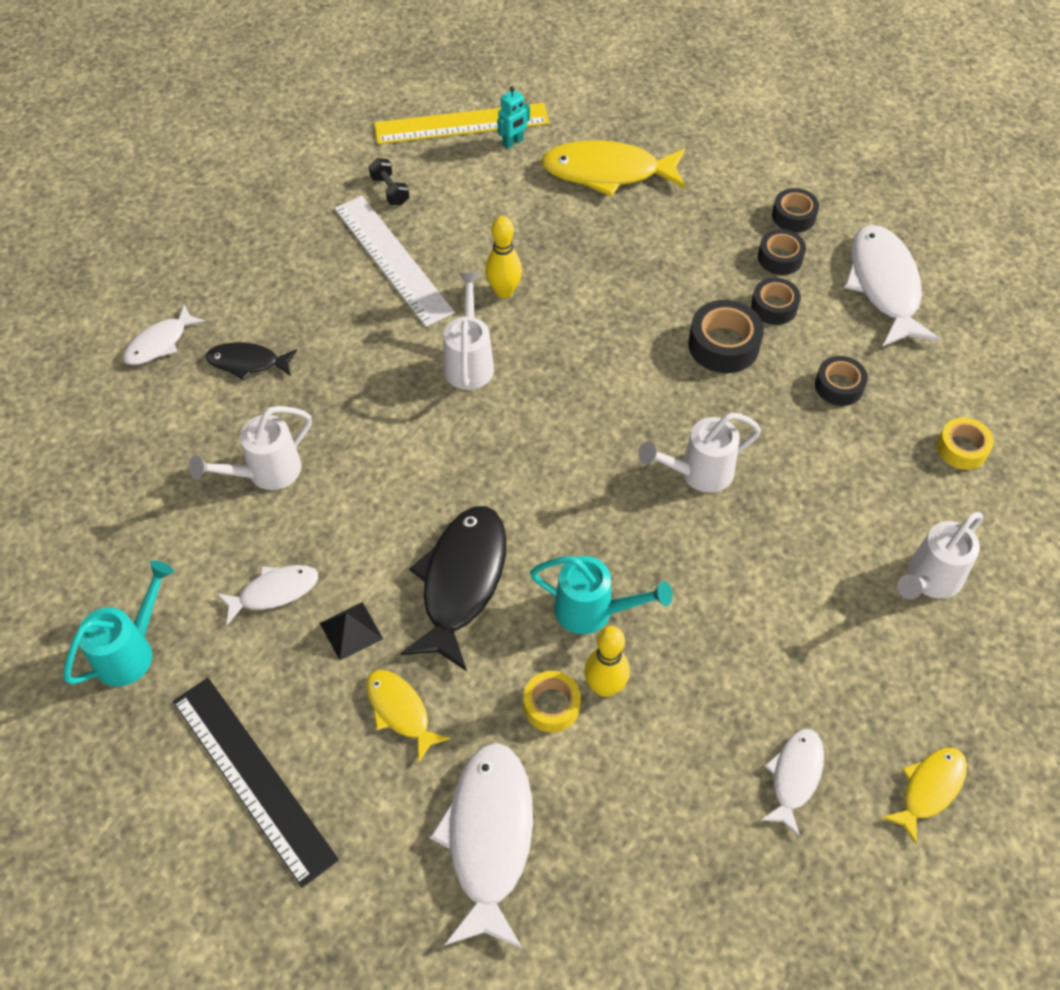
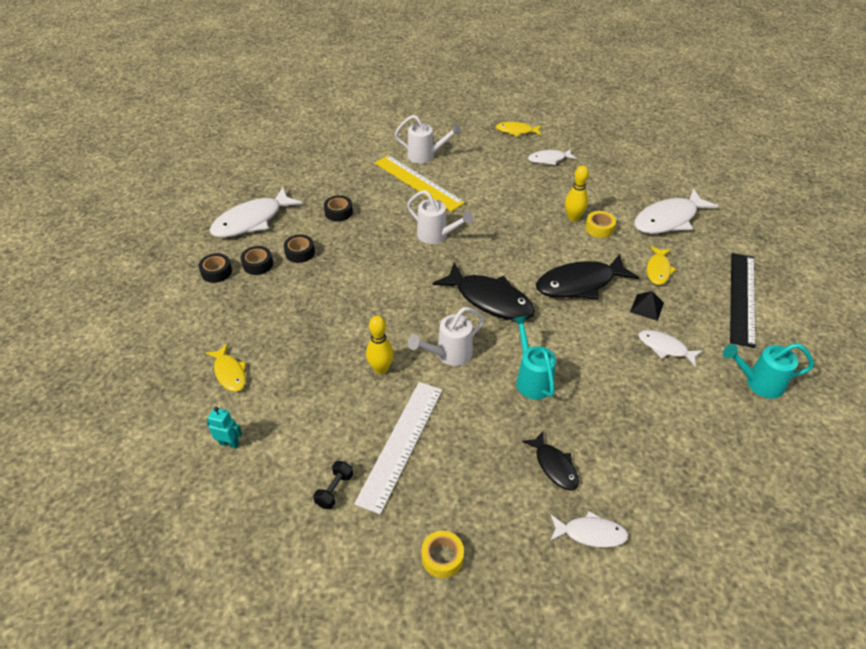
camera: 125 degrees left, 10 degrees down
white watering can [189,406,312,490] -> none
yellow ruler [374,103,549,144] -> yellow ruler moved to [375,155,465,212]
turquoise watering can [530,556,673,634] -> turquoise watering can moved to [513,315,556,399]
yellow fish [541,140,685,197] -> yellow fish [206,344,246,392], size x0.56
black tape [688,300,764,373] -> none
yellow tape [937,417,994,470] -> yellow tape moved to [421,531,464,578]
none -> black fish [433,262,535,320]

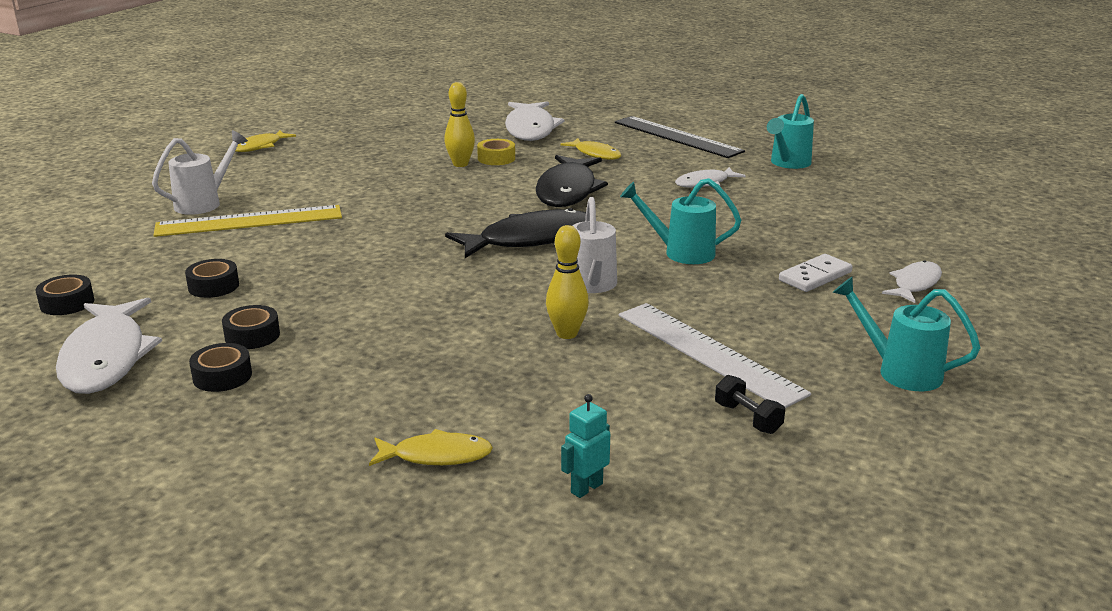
camera: 60 degrees left, 20 degrees down
black tape [198,253,232,283] -> black tape moved to [36,274,94,315]
white watering can [407,190,473,244] -> none
yellow tape [421,531,464,578] -> turquoise watering can [832,276,981,391]
black fish [522,431,579,491] -> white domino [779,254,853,292]
white fish [528,149,577,165] -> none
black pyramid [630,291,664,321] -> none

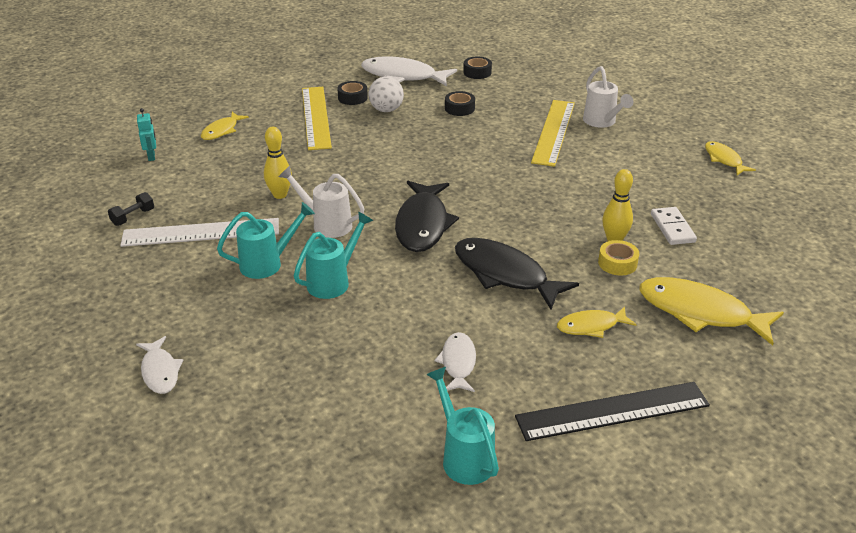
camera: 120 degrees right, 10 degrees up
black tape [222,305,280,349] -> white ball [369,76,404,112]
white fish [505,101,565,141] -> yellow fish [639,277,784,345]
black dumbbell [715,375,785,434] -> black dumbbell turned 45 degrees counterclockwise [108,192,154,226]
white domino [779,254,853,292] -> white domino moved to [651,207,697,245]
turquoise watering can [832,276,981,391] -> turquoise watering can moved to [217,202,315,279]
none -> yellow ruler [302,87,332,150]

